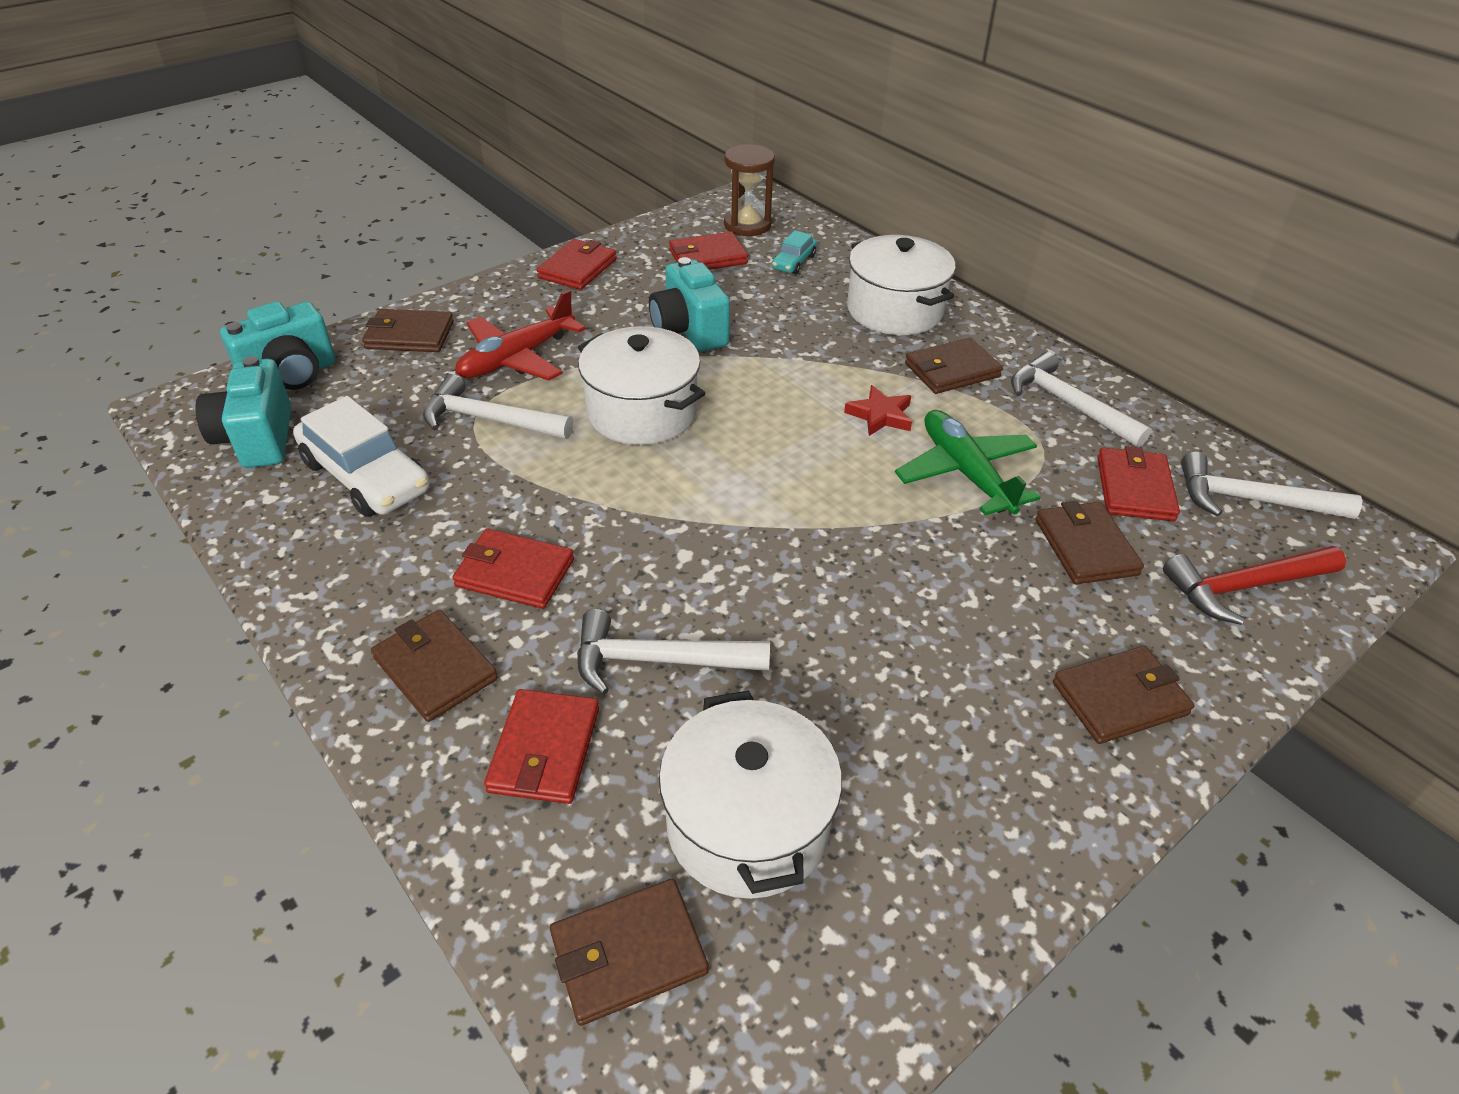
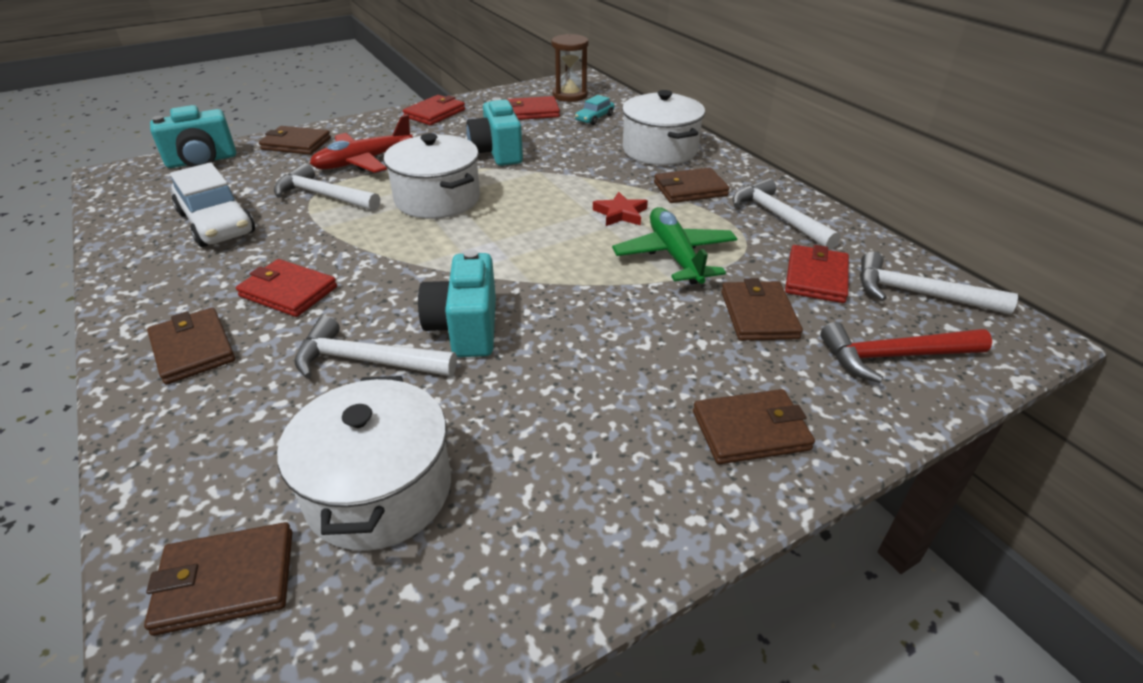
camera: 10 degrees right, 5 degrees down
turquoise camera [196,356,291,468] -> turquoise camera moved to [418,249,496,357]
red wallet [484,689,599,804] -> none

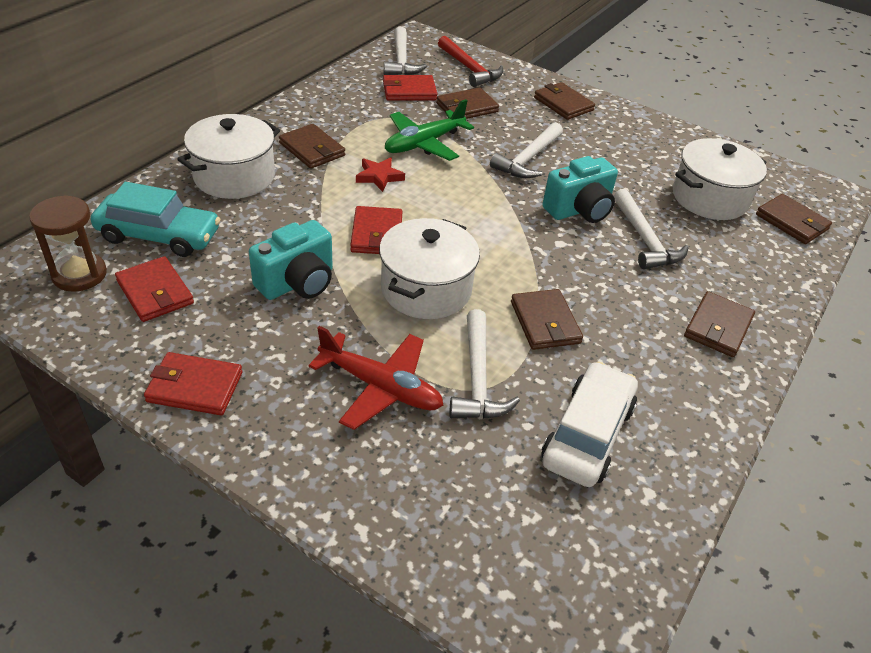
camera: 120 degrees left, 5 degrees up
turquoise camera [150,105,236,168] -> none
red wallet [236,259,337,317] -> red wallet moved to [350,206,403,254]
brown wallet [259,126,331,155] -> brown wallet moved to [511,289,583,350]
turquoise car [575,95,614,125] -> turquoise car [91,182,221,257], size x1.97
white hammer [733,178,840,250] -> white hammer moved to [490,122,563,178]

